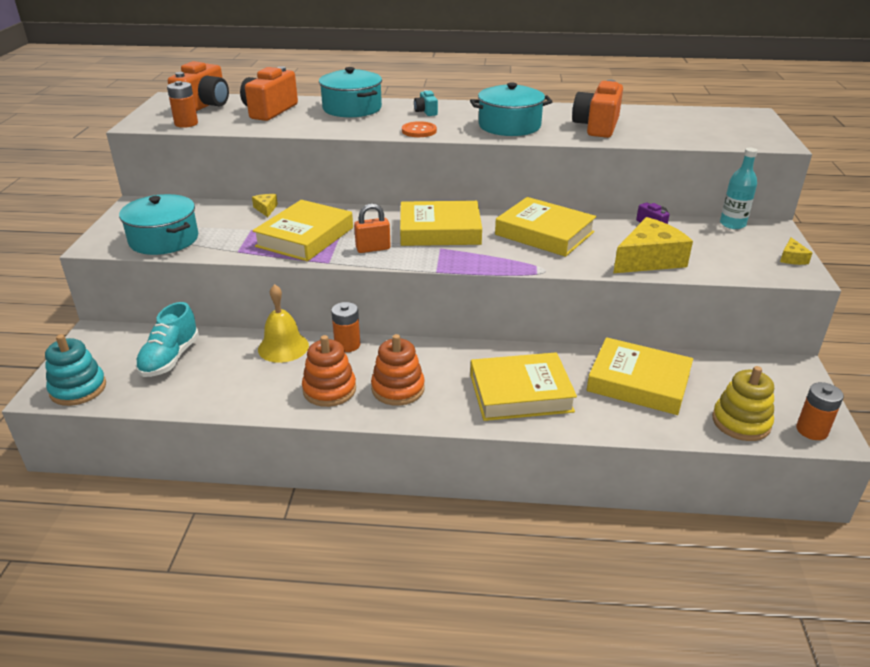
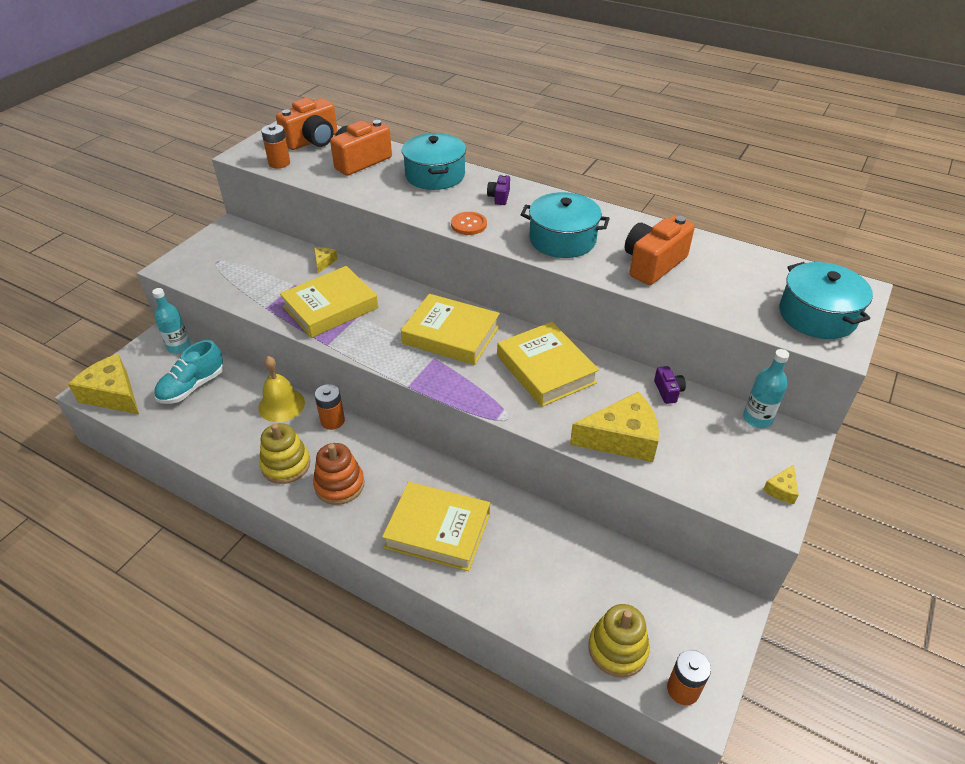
camera: 25 degrees right, 10 degrees up
turquoise stacking toy [45,334,106,406] -> yellow cheese [68,354,139,414]
turquoise pot [119,194,198,255] -> turquoise pot moved to [779,262,873,339]
orange stacking toy [302,335,356,407] -> yellow stacking toy [259,423,310,484]
orange padlock [354,203,391,253] -> none
turquoise camera [414,90,438,116] -> purple camera [487,174,510,205]
yellow book [587,337,693,415] -> none
none -> turquoise bottle [152,288,191,354]

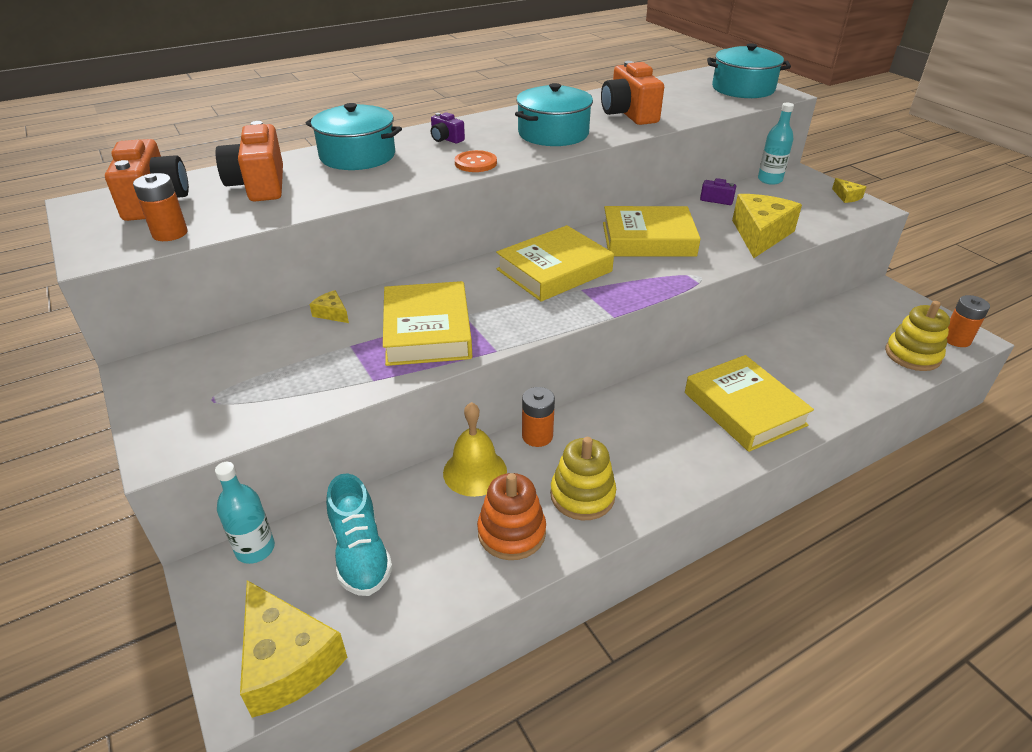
camera: 60 degrees left, 5 degrees down
yellow cheese [68,354,139,414] -> yellow cheese turned 105 degrees counterclockwise [240,580,348,718]
orange stacking toy [313,443,364,505] -> orange stacking toy moved to [477,473,546,560]
yellow book [382,482,490,571] -> yellow book turned 75 degrees counterclockwise [685,355,814,452]

